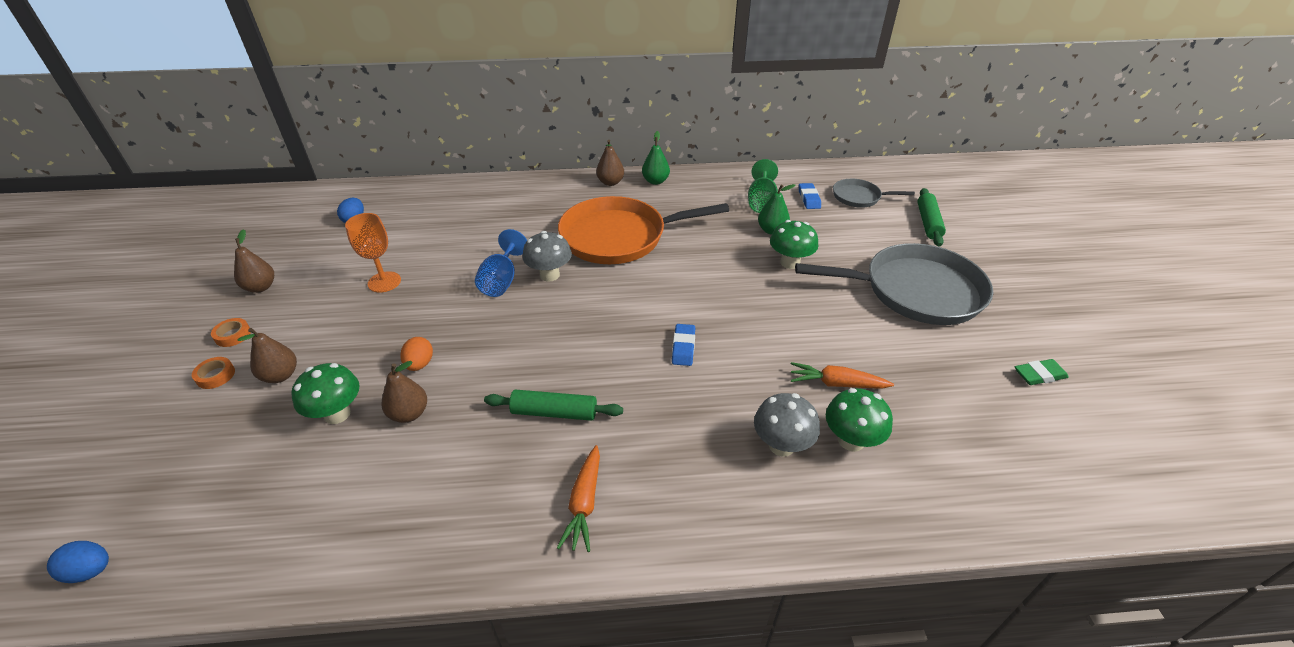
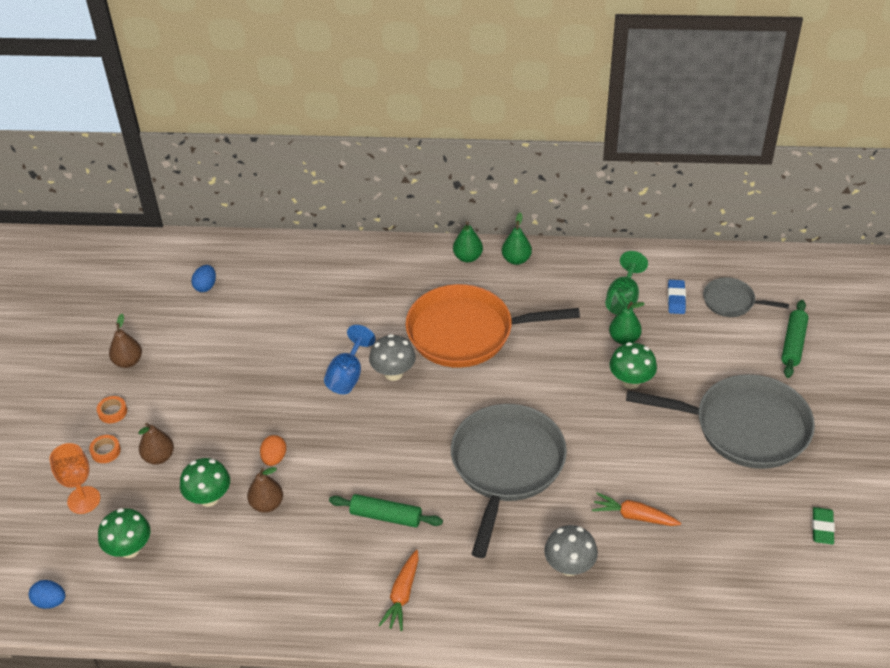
camera: 10 degrees right, 5 degrees up
orange goblet [345,213,401,293] -> orange goblet moved to [49,443,101,514]
brown pear [596,140,624,186] -> green pear [453,221,483,263]
blue eraser [672,324,695,366] -> grey pan [451,404,567,558]
green mushroom [826,388,893,452] -> green mushroom moved to [98,508,150,558]
green eraser [1015,359,1069,385] -> green eraser turned 75 degrees counterclockwise [812,507,835,544]

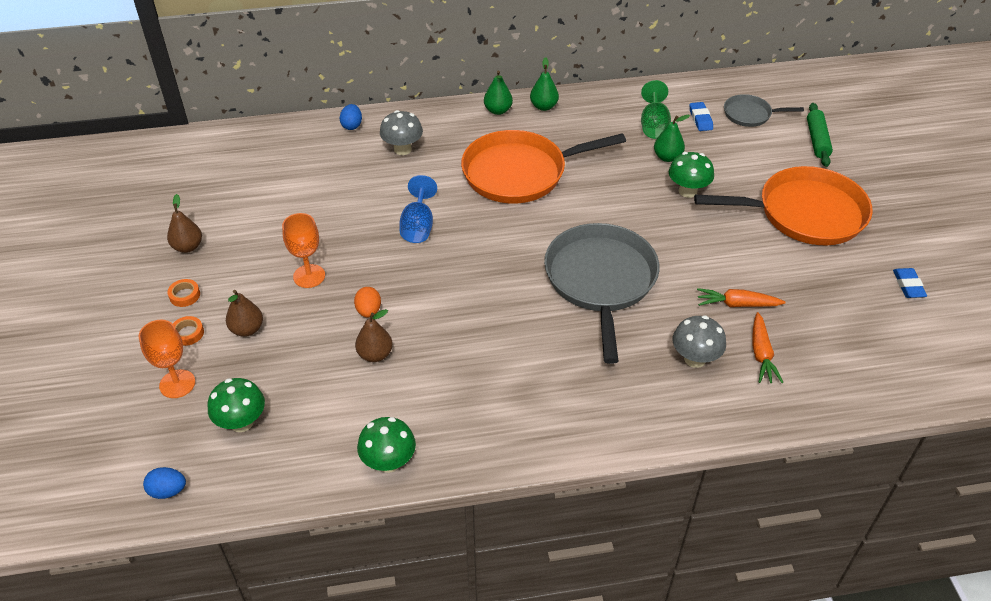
camera: 15 degrees left, 0 degrees up
green mushroom [180,458,230,507] -> green mushroom moved to [357,417,416,473]
blue egg [191,265,216,292] -> blue egg moved to [340,104,362,130]
green rolling pin [329,494,443,528] -> none
grey mushroom [369,334,416,381] -> grey mushroom moved to [380,110,423,155]
orange carrot [378,550,419,631] -> orange carrot moved to [752,312,784,383]
grey pan [626,374,815,469] -> orange pan [694,166,873,245]
green eraser [812,507,835,544] -> blue eraser [893,268,927,298]
none -> orange goblet [282,213,325,288]

